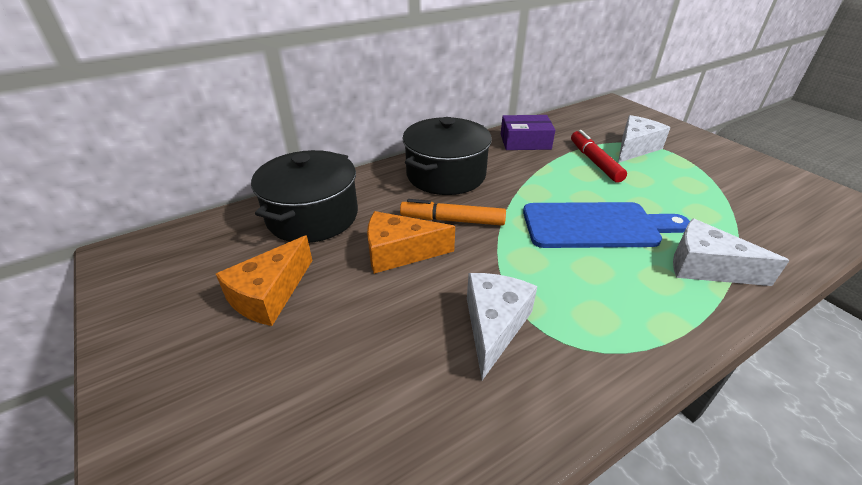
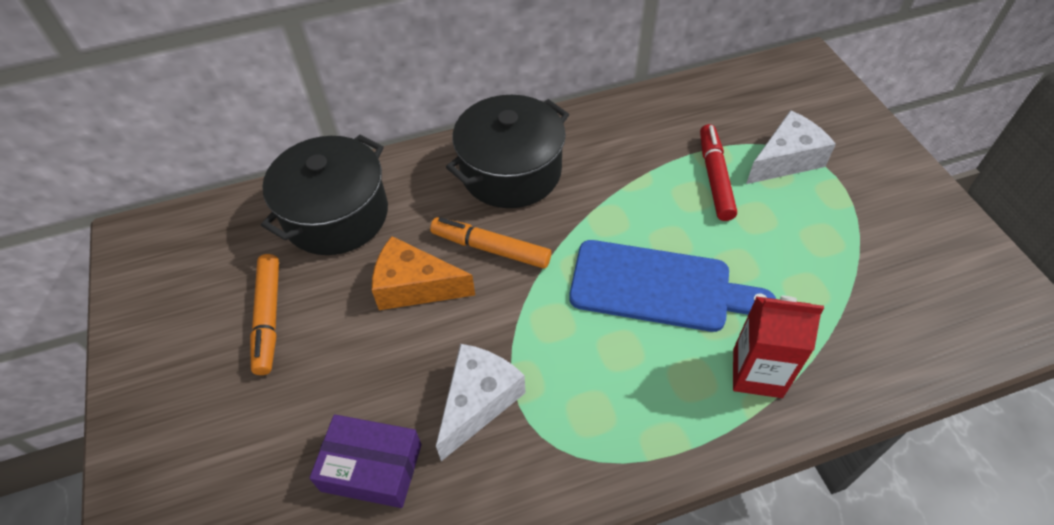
camera: 15 degrees right, 15 degrees up
orange cheese [216,235,312,326] -> orange marker [250,254,279,375]
purple box [501,115,555,150] -> purple box moved to [309,414,421,508]
white cheese [673,218,790,286] -> red carton [733,296,824,398]

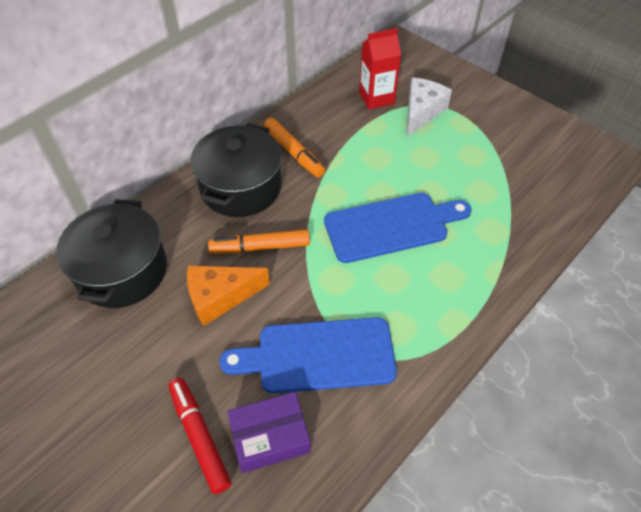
camera: 30 degrees left, 0 degrees up
orange marker [250,254,279,375] -> orange marker moved to [264,118,325,177]
white cheese [436,344,526,461] -> blue cutting board [219,317,397,394]
red marker [700,124,737,221] -> red marker moved to [169,378,231,494]
red carton [733,296,824,398] -> red carton moved to [359,28,401,109]

